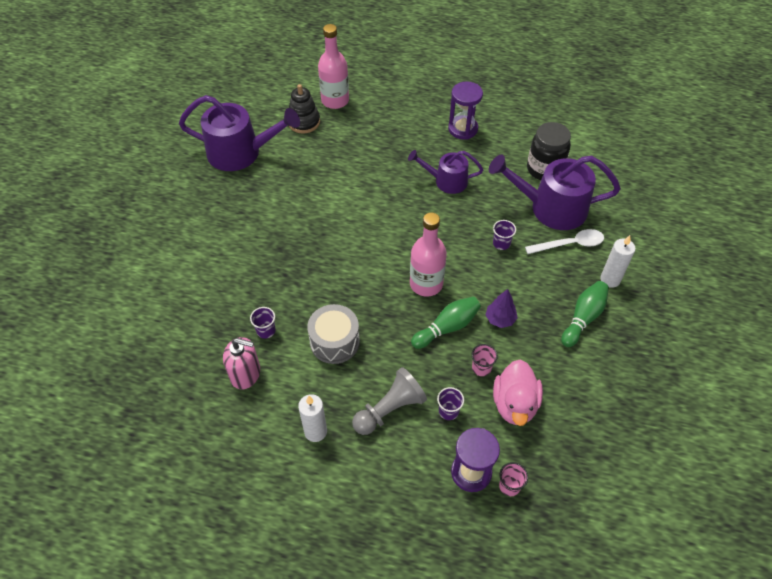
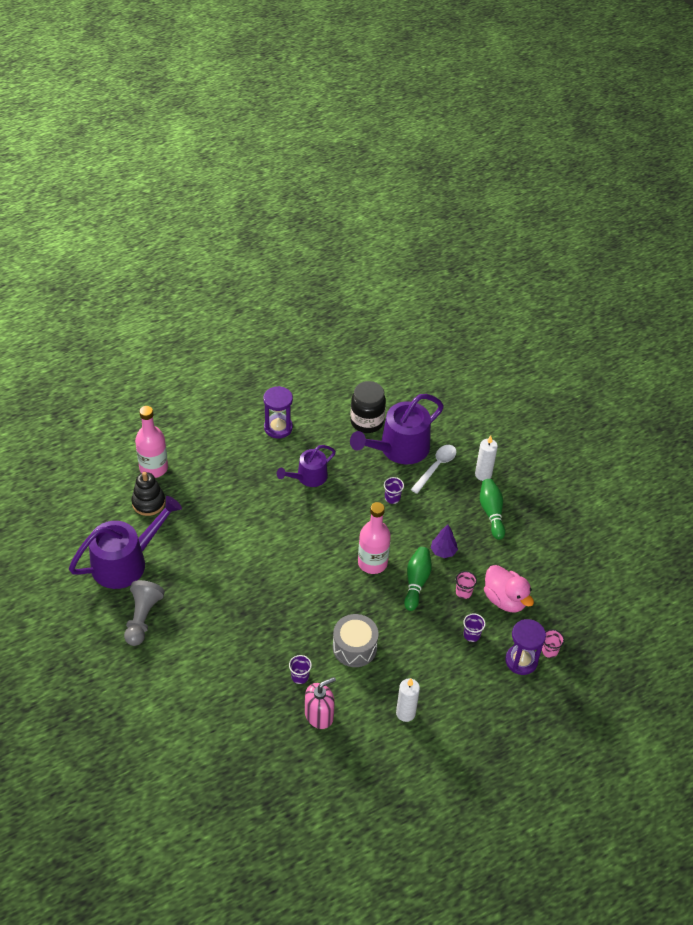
camera: 45 degrees left, 5 degrees down
grey pawn [352,367,427,435] -> grey pawn moved to [124,580,165,646]

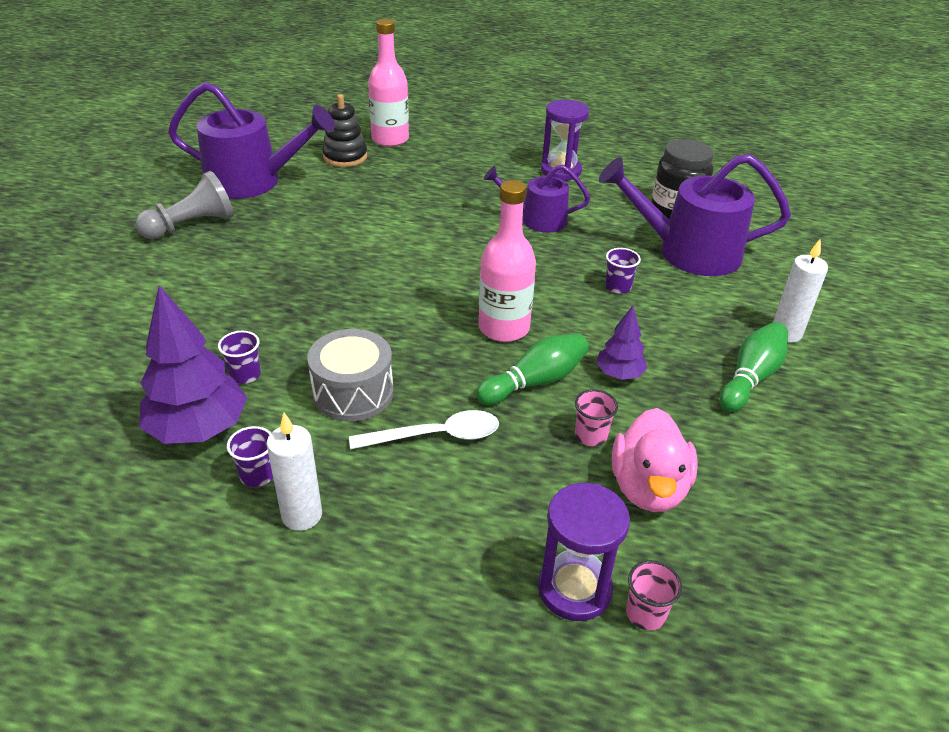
camera: 45 degrees right, 10 degrees down
pink soap dispenser [305,677,336,729] -> purple tree [139,285,247,444]
white spoon [410,445,456,494] -> white spoon moved to [349,410,499,449]
purple cup [463,613,486,642] -> purple cup moved to [227,426,273,487]

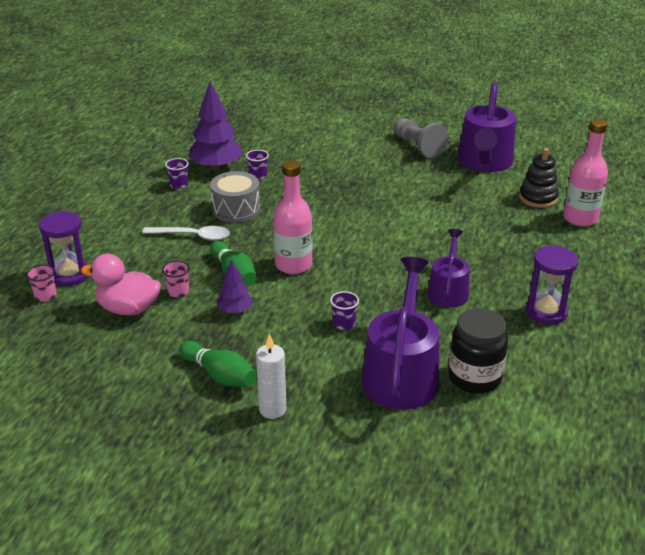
camera: 95 degrees right, 5 degrees down
white candle [267,413,322,531] -> none
white spoon [349,410,499,449] -> white spoon turned 75 degrees counterclockwise [142,226,230,241]

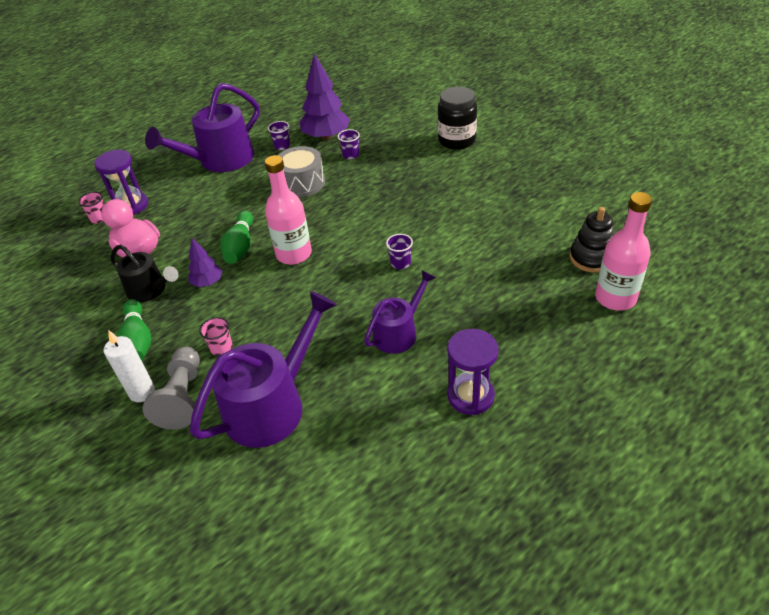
camera: 35 degrees right, 10 degrees up
white spoon [142,226,230,241] -> none
pink cup [162,261,190,297] -> pink cup moved to [199,317,233,356]
purple cup [330,291,359,330] -> purple cup moved to [386,234,413,269]
grey pawn [394,118,448,158] -> grey pawn moved to [143,346,200,430]
black jar [449,308,508,394] -> black jar moved to [438,87,477,150]
purple watering can [458,82,516,172] -> purple watering can moved to [145,83,260,172]
none -> black watering can [110,245,179,302]

